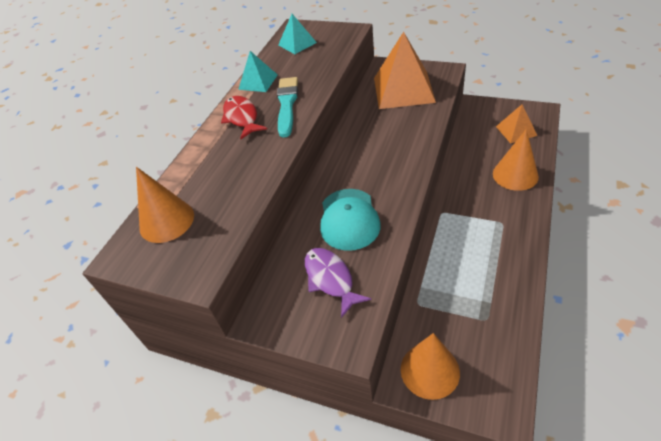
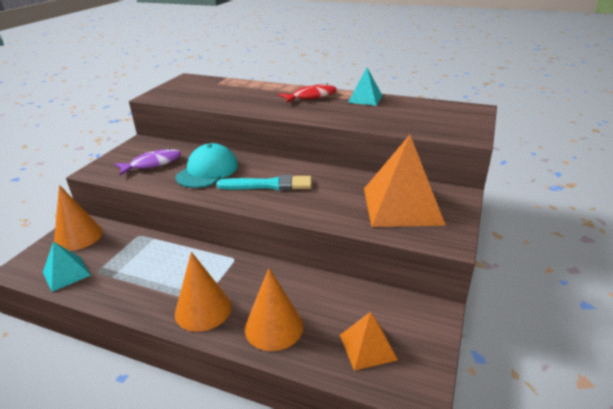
camera: 85 degrees right, 15 degrees down
orange cone [136,167,194,243] -> orange cone moved to [175,252,231,332]
turquoise brush [277,77,298,137] -> turquoise brush moved to [216,175,312,190]
turquoise pyramid [278,14,317,54] -> turquoise pyramid moved to [43,241,91,292]
turquoise cap [320,189,381,251] -> turquoise cap turned 120 degrees clockwise [176,143,238,188]

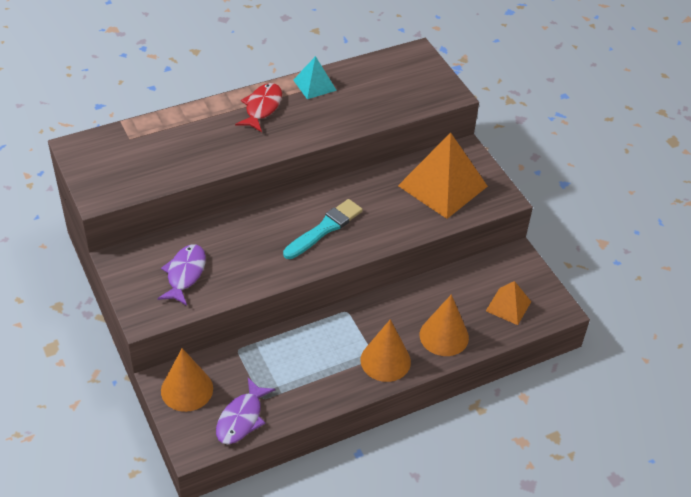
camera: 50 degrees left, 15 degrees up
turquoise pyramid [43,241,91,292] -> purple fish [216,378,275,444]
turquoise cap [176,143,238,188] -> none

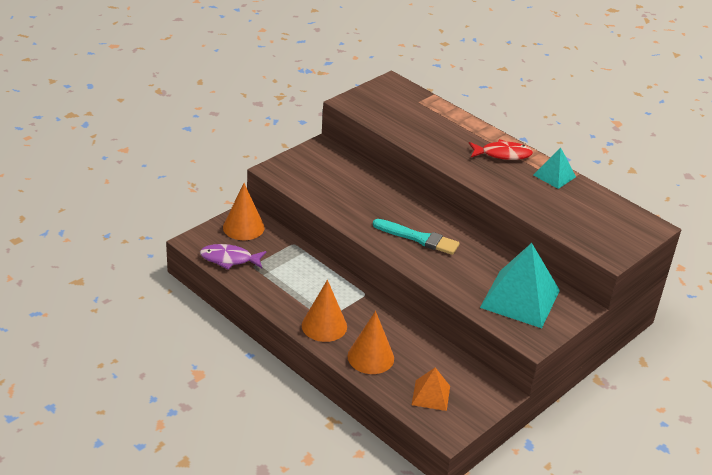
camera: 70 degrees right, 10 degrees down
purple fish [157,244,206,306] -> none
orange pyramid [398,133,488,219] -> turquoise pyramid [480,243,560,328]

